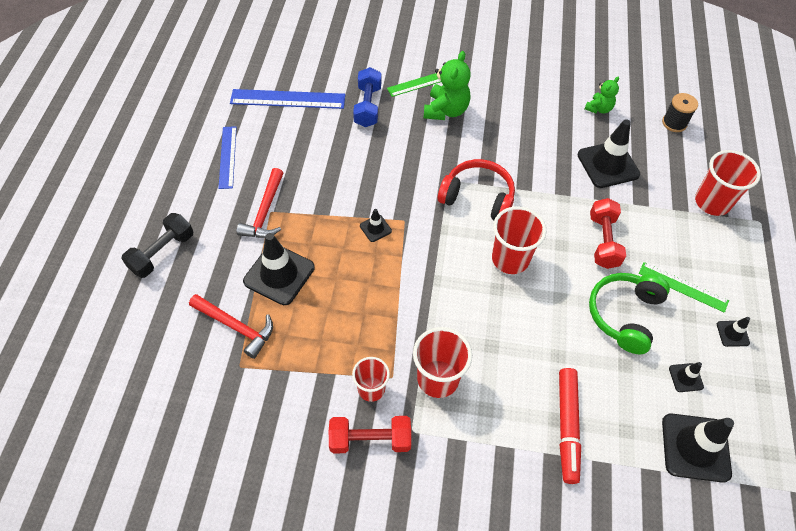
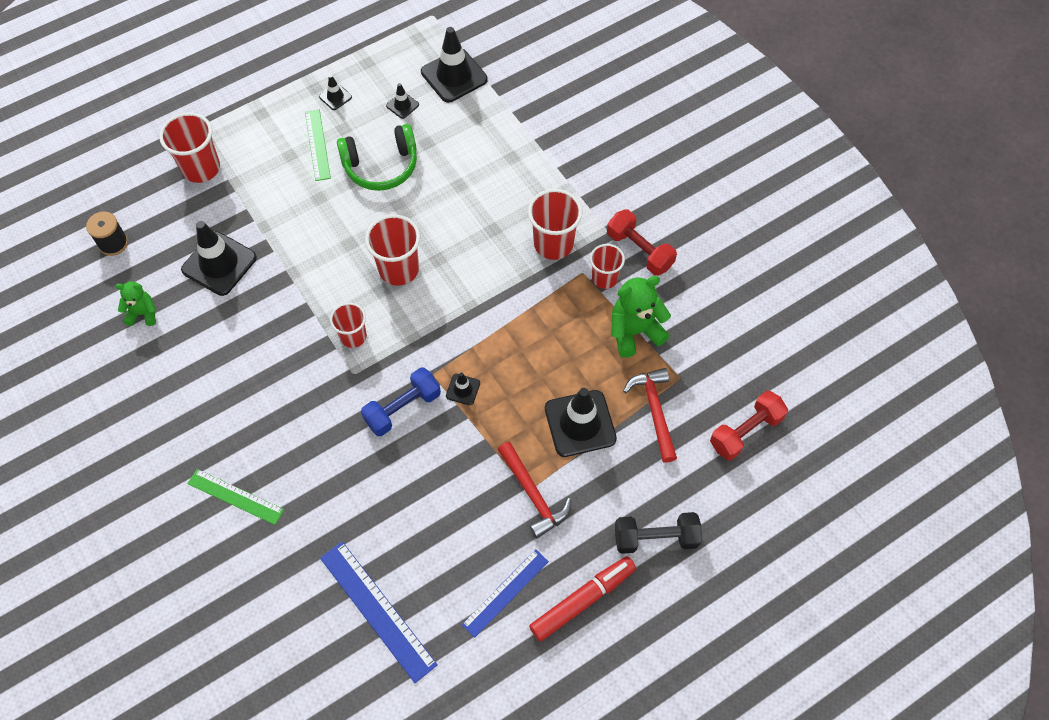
camera: 130 degrees left, 5 degrees up
red hammer [237,168,283,238] -> red hammer turned 90 degrees clockwise [498,442,571,538]
blue dumbbell [353,67,381,127] -> blue dumbbell moved to [361,367,441,436]
green teddy bear [424,51,471,120] -> green teddy bear moved to [611,276,671,358]
red headphones [438,159,515,220] -> red cup [330,303,367,348]
red marker [559,368,581,484] -> red marker moved to [529,556,636,641]
red dumbbell [590,198,626,269] -> red dumbbell moved to [710,391,788,460]

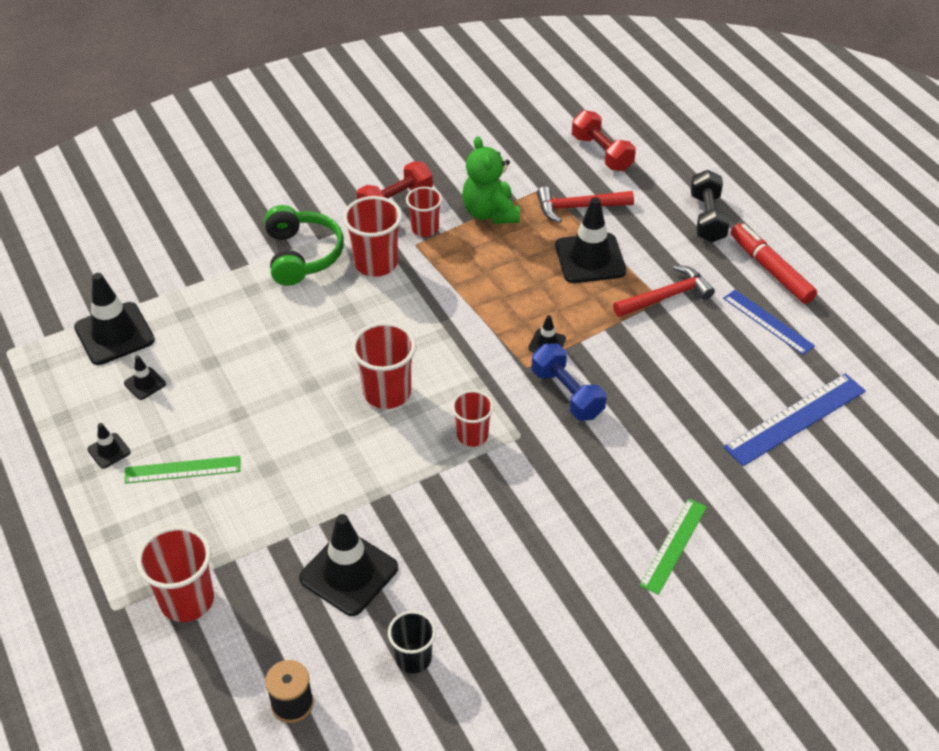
camera: 85 degrees left, 15 degrees down
green teddy bear [115,282,156,326] -> black cup [388,611,436,674]
green headphones [337,124,417,191] -> green headphones moved to [264,205,344,286]

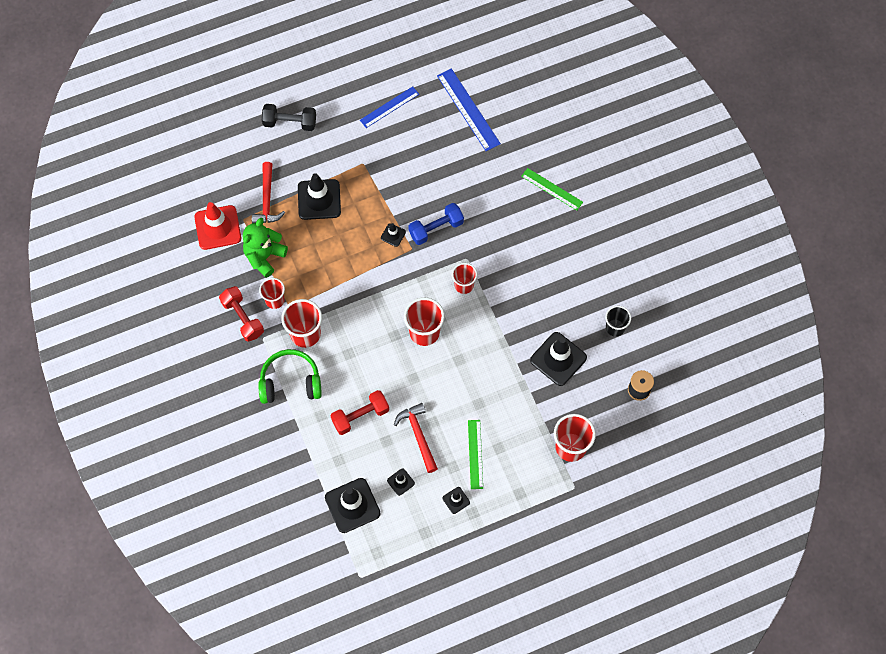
camera: 85 degrees left, 20 degrees up
green teddy bear [462,136,520,224] -> green teddy bear turned 135 degrees clockwise [243,218,288,278]
red dumbbell [572,110,636,171] -> red dumbbell moved to [331,390,389,435]
red hammer [613,265,715,317] -> red hammer moved to [394,403,438,473]
red marker [731,223,817,304] -> none
none -> red traffic cone [194,202,241,250]

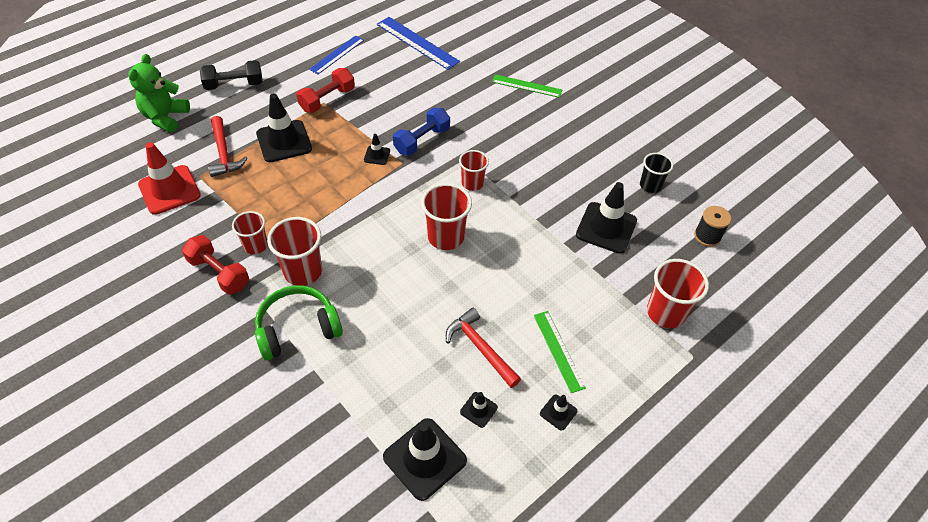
camera: 20 degrees left, 15 degrees down
green teddy bear [243,218,288,278] -> green teddy bear moved to [128,54,190,132]
red dumbbell [331,390,389,435] -> red dumbbell moved to [296,68,355,113]

